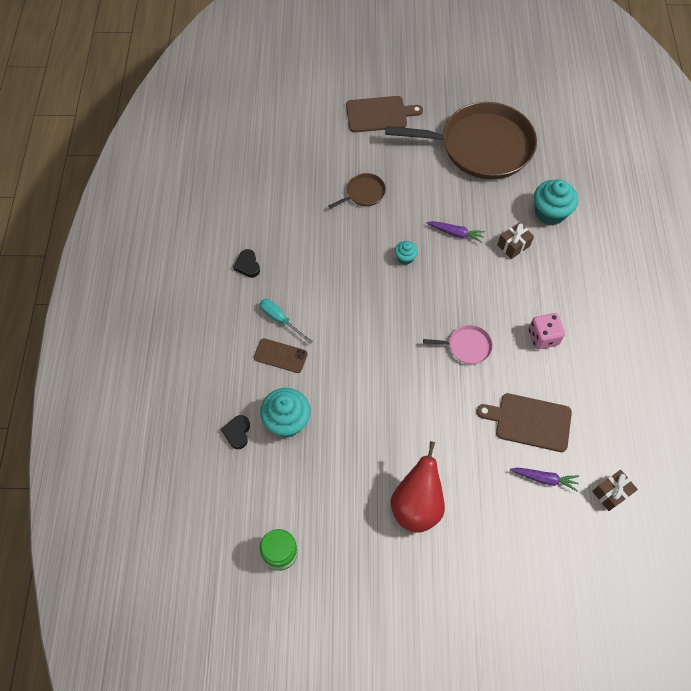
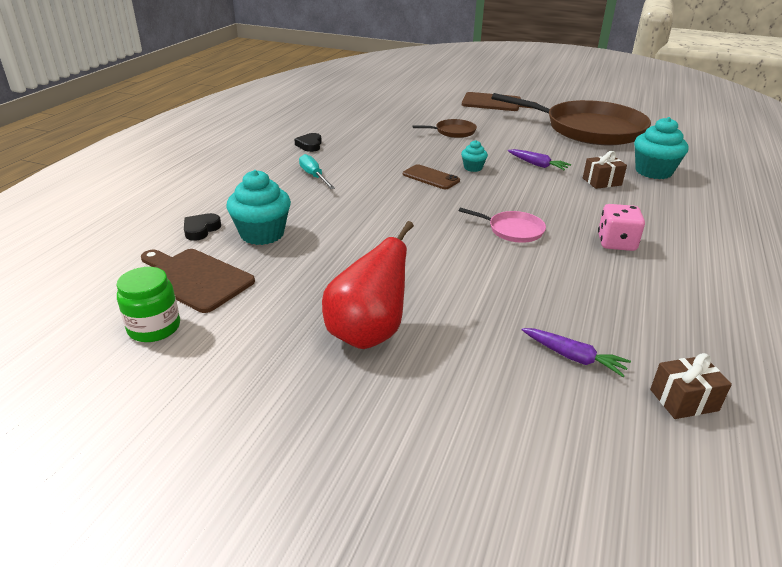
camera: 20 degrees right, 30 degrees down
brown phone [254,338,308,373] -> brown phone moved to [403,164,460,189]
brown cutting board [477,393,572,452] -> brown cutting board moved to [141,249,255,313]

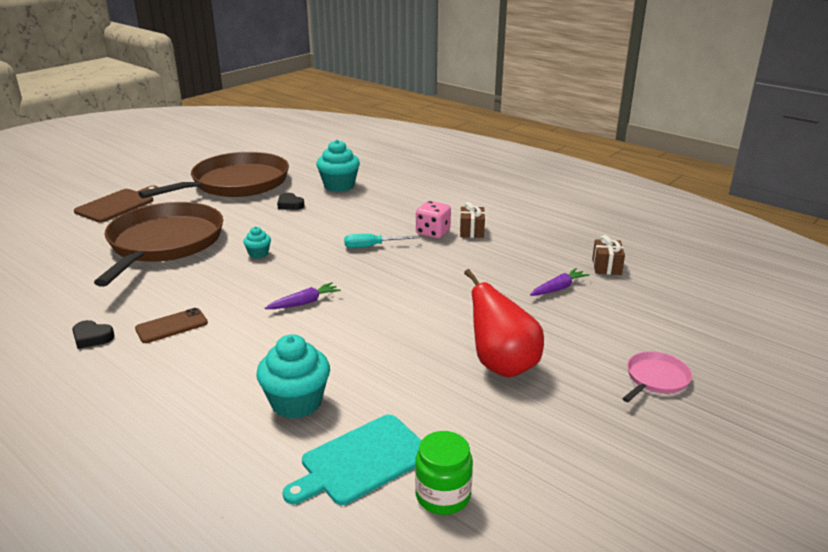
camera: 70 degrees left, 5 degrees down
brown cutting board [141,249,255,313] -> turquoise cutting board [283,414,422,505]
black heart [184,213,221,241] -> black heart moved to [277,193,305,210]
turquoise screwdriver [299,154,335,189] -> turquoise screwdriver moved to [344,234,420,248]
brown phone [403,164,460,189] -> brown phone moved to [135,308,208,343]
brown pan [413,119,477,138] -> brown pan [94,202,223,287], size x2.46
pink pan [459,208,546,243] -> pink pan moved to [622,351,692,402]
purple carrot [508,149,571,170] -> purple carrot moved to [265,282,341,309]
brown gift [583,151,627,189] -> brown gift moved to [460,202,485,238]

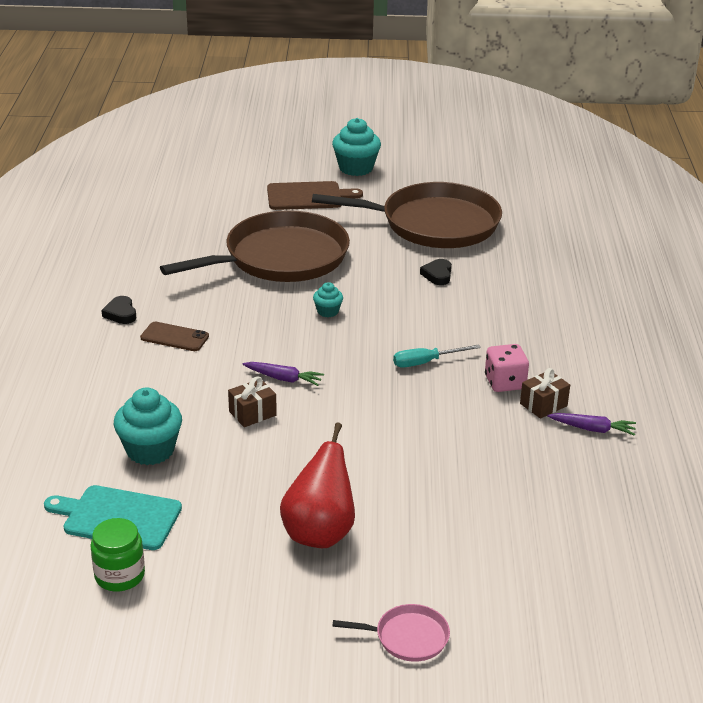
camera: 50 degrees right, 5 degrees up
turquoise cupcake [316,140,360,192] -> turquoise cupcake moved to [332,118,381,176]
turquoise screwdriver [344,234,420,248] -> turquoise screwdriver turned 60 degrees counterclockwise [393,345,481,368]
purple carrot [530,268,590,296] -> purple carrot moved to [547,413,636,436]
brown gift [592,235,625,275] -> brown gift moved to [228,376,277,427]

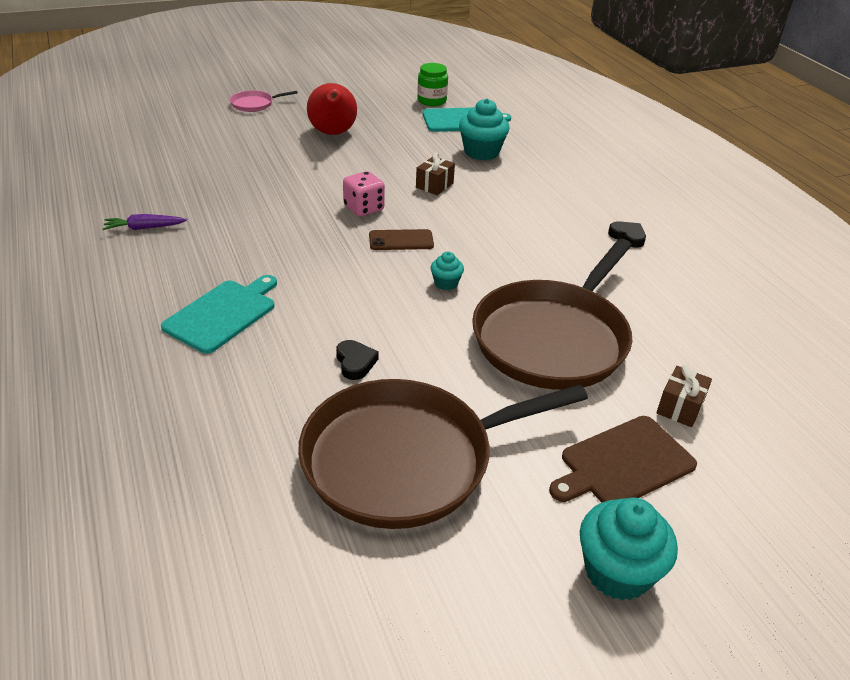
camera: 155 degrees right, 5 degrees up
brown phone [140,322,209,351] -> brown phone moved to [369,229,434,250]
purple carrot [242,362,324,386] -> none
turquoise screwdriver [393,345,481,368] -> none
pink dice [485,344,529,392] -> pink dice moved to [343,171,385,217]
brown gift [520,368,570,419] -> brown gift moved to [656,365,712,427]
none -> turquoise cutting board [161,275,277,354]

